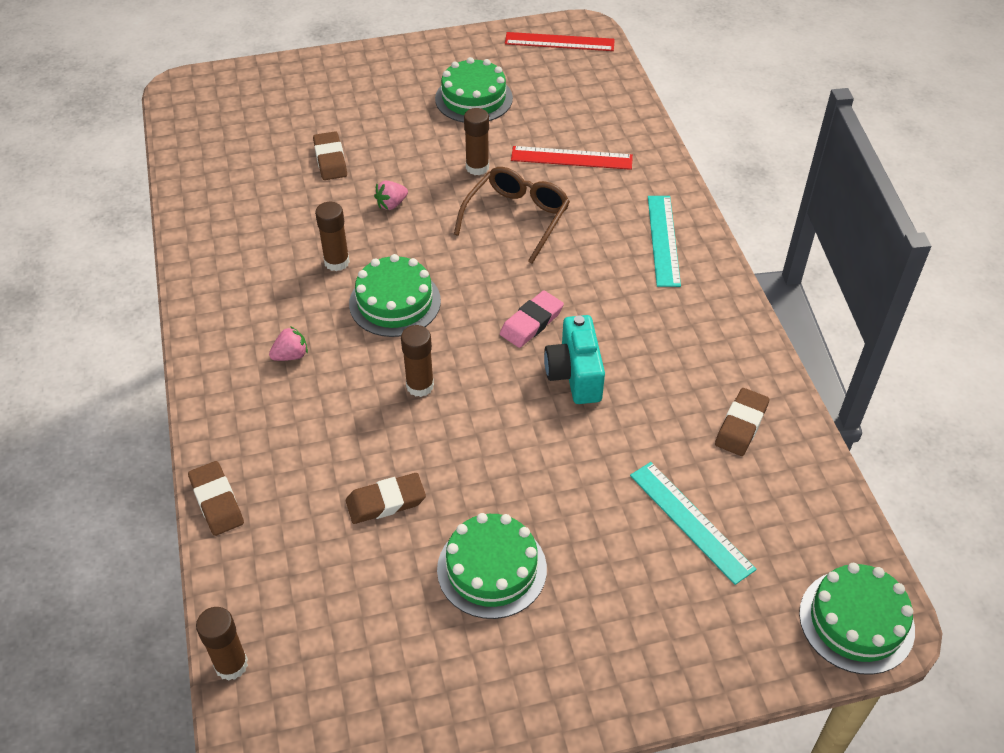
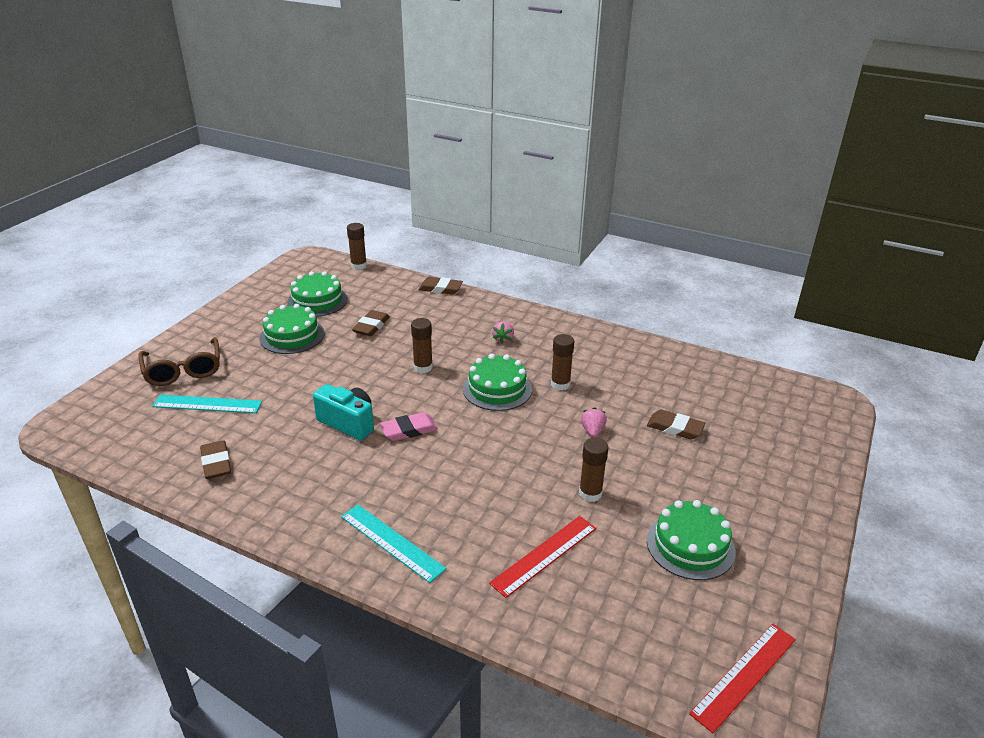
camera: 130 degrees right, 15 degrees down
brown glasses [454,167,570,264] -> brown glasses moved to [138,337,220,386]
pink eraser [500,290,564,348] -> pink eraser turned 75 degrees clockwise [380,412,438,441]
green cake [799,563,915,675] -> green cake moved to [287,271,348,317]

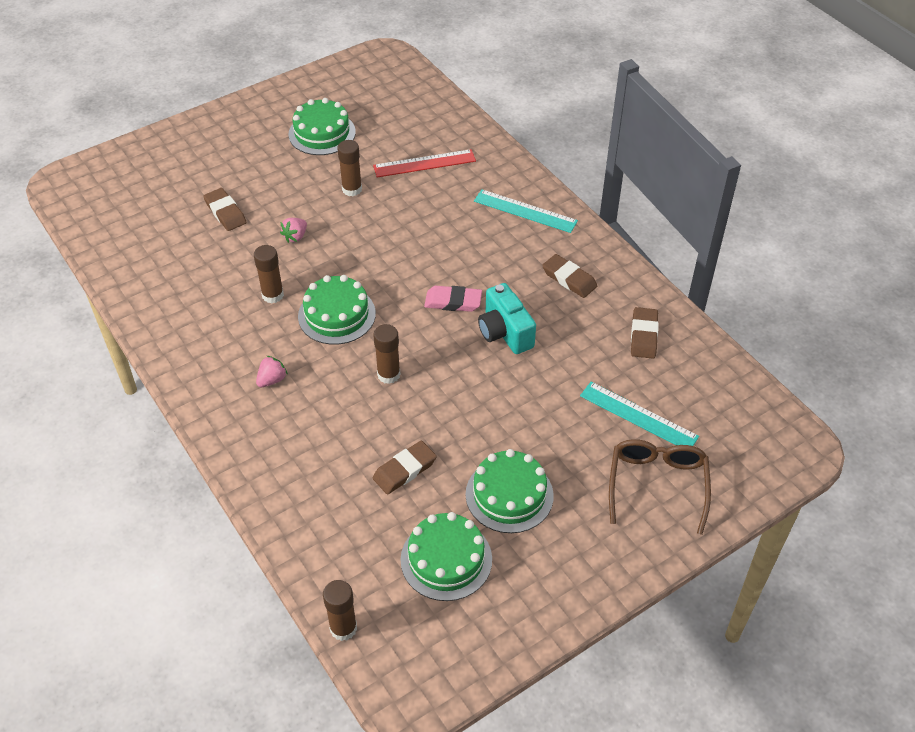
camera: 150 degrees left, 15 degrees up
turquoise ruler [341,505,446,583] -> turquoise ruler turned 45 degrees counterclockwise [474,190,578,233]
brown eraser [418,277,463,295] -> brown eraser moved to [542,254,597,298]
red ruler [689,624,796,733] -> none

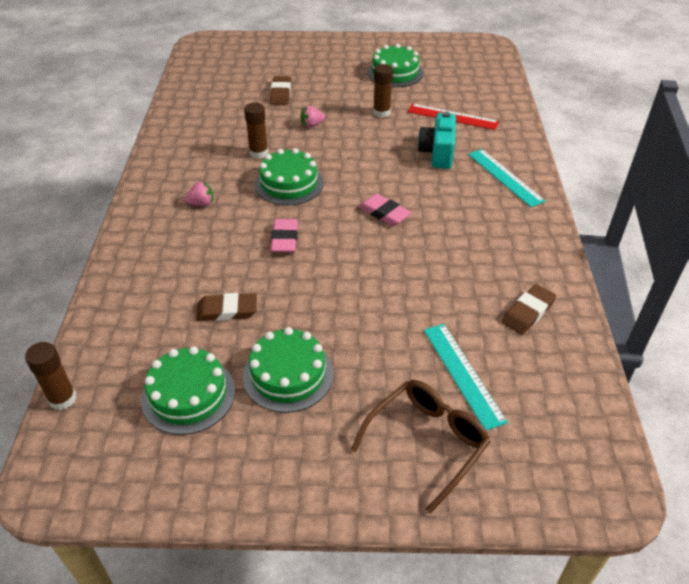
camera: 35 degrees right, 5 degrees down
brown glue stick [373,324,400,384] -> pink eraser [271,219,298,253]
turquoise camera [478,283,536,354] -> turquoise camera moved to [418,112,456,169]
brown eraser [542,254,597,298] -> none

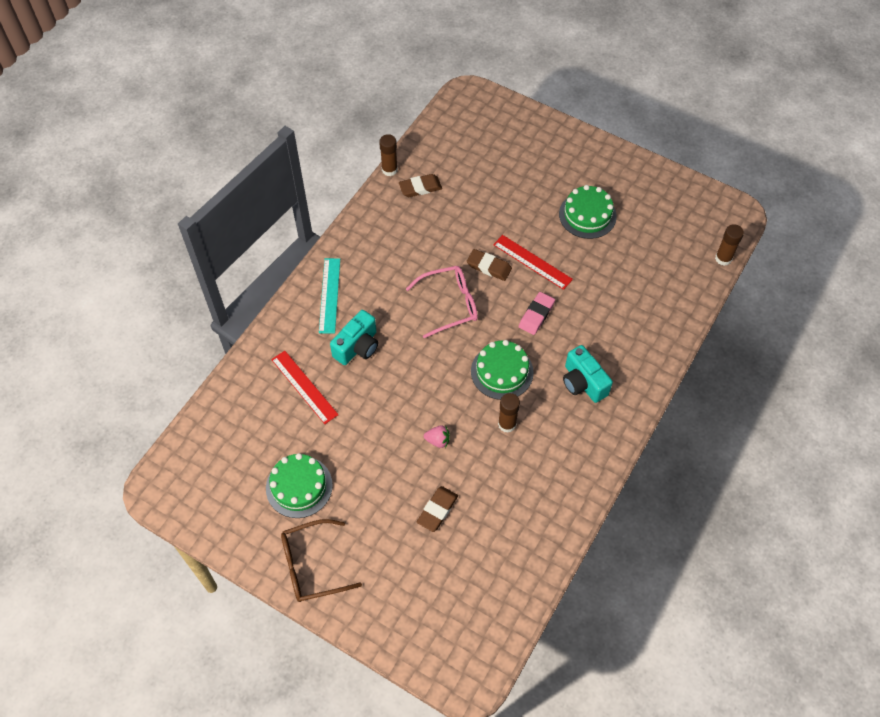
camera: 150 degrees left, 15 degrees up
green cake [141,346,235,435] -> none
pink strawberry [184,181,213,206] -> turquoise camera [563,345,613,403]
brown eraser [196,293,257,321] -> brown eraser moved to [467,249,512,281]
brown glasses [351,380,491,514] -> brown glasses moved to [281,519,362,602]
pink eraser [358,194,412,226] -> pink glasses [406,266,478,338]
brown glue stick [373,64,393,117] -> brown glue stick moved to [379,134,398,176]
turquoise ruler [424,324,508,431] -> none
none -> red ruler [493,235,573,290]

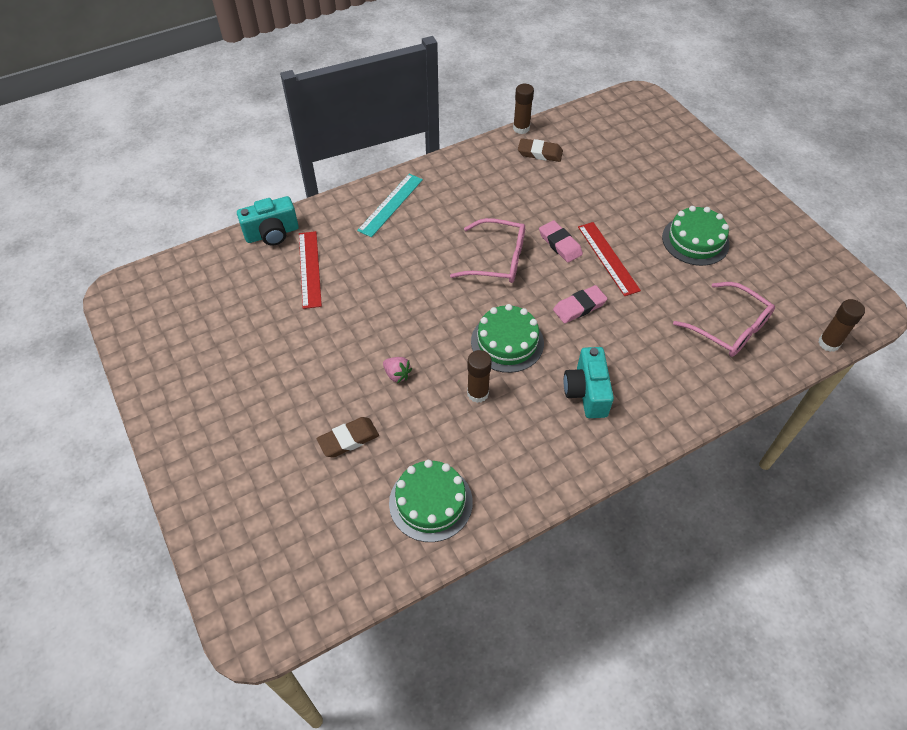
camera: 30 degrees right, 5 degrees down
green cake [266,453,333,518] -> green cake moved to [389,460,473,542]
brown glasses [281,519,362,602] -> none
turquoise camera [330,310,378,365] -> turquoise camera moved to [237,196,299,246]
brown eraser [467,249,512,281] -> pink eraser [539,220,583,263]
none -> pink glasses [673,282,775,357]

